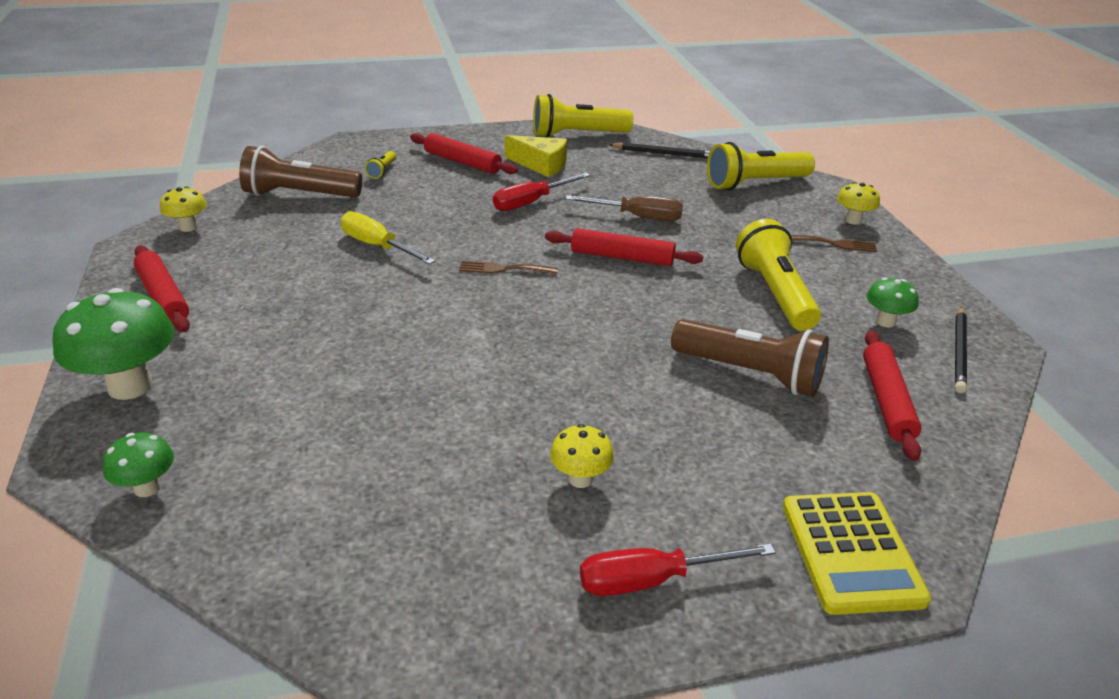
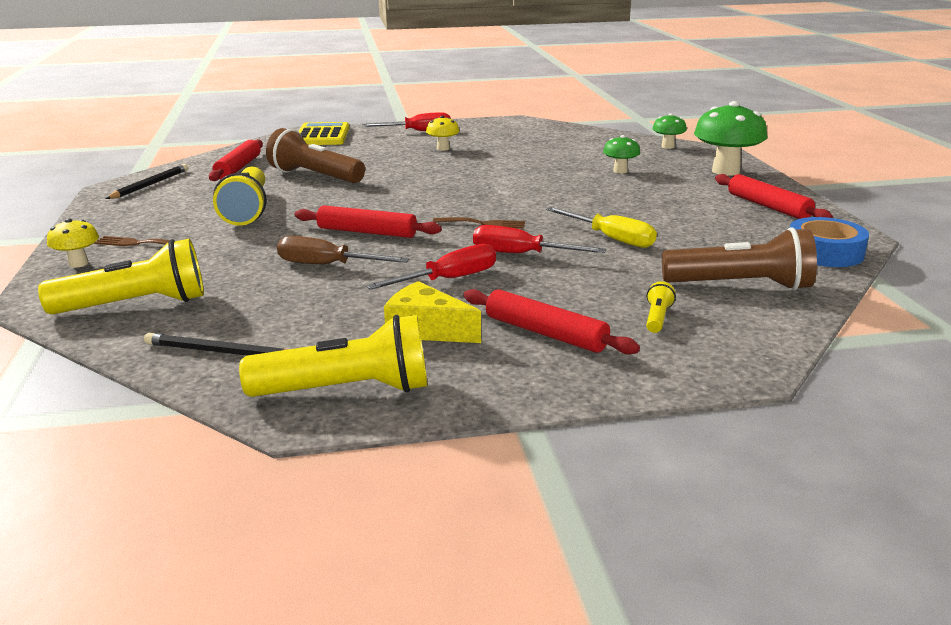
camera: 175 degrees left, 10 degrees down
yellow mushroom [160,187,207,232] -> blue tape [790,217,869,267]
green mushroom [867,277,919,327] -> green mushroom moved to [603,135,640,173]
none -> red screwdriver [473,225,606,253]

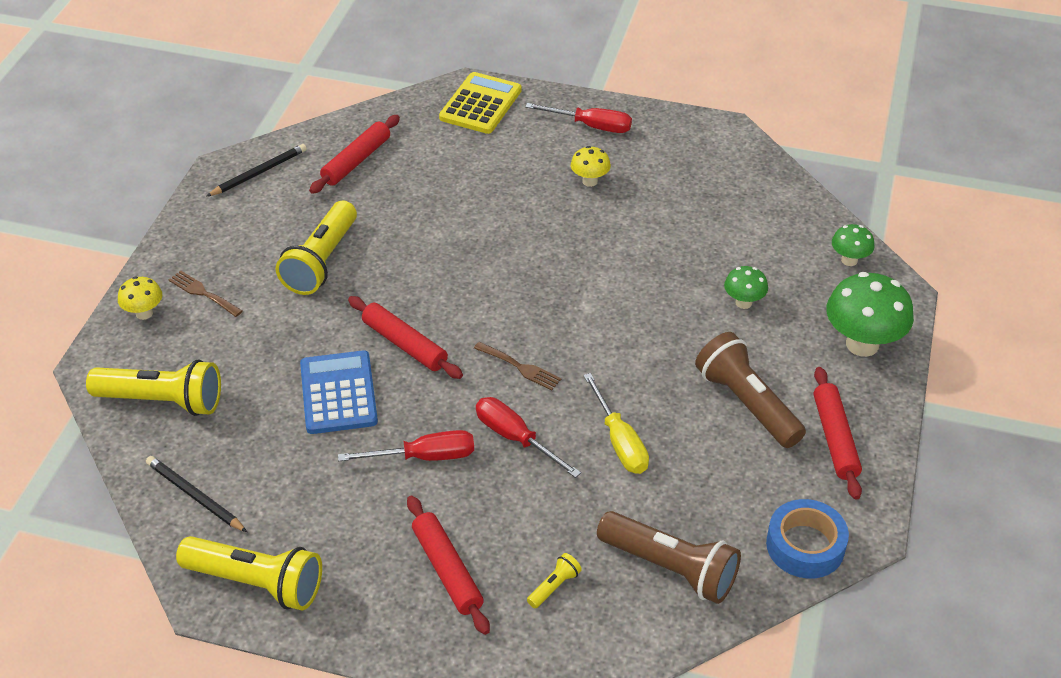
camera: 25 degrees right, 20 degrees up
brown flashlight [266,128,365,183] -> brown flashlight moved to [695,332,806,448]
brown screwdriver [277,236,410,264] -> blue calculator [300,350,378,434]
yellow cheese [384,281,481,343] -> none

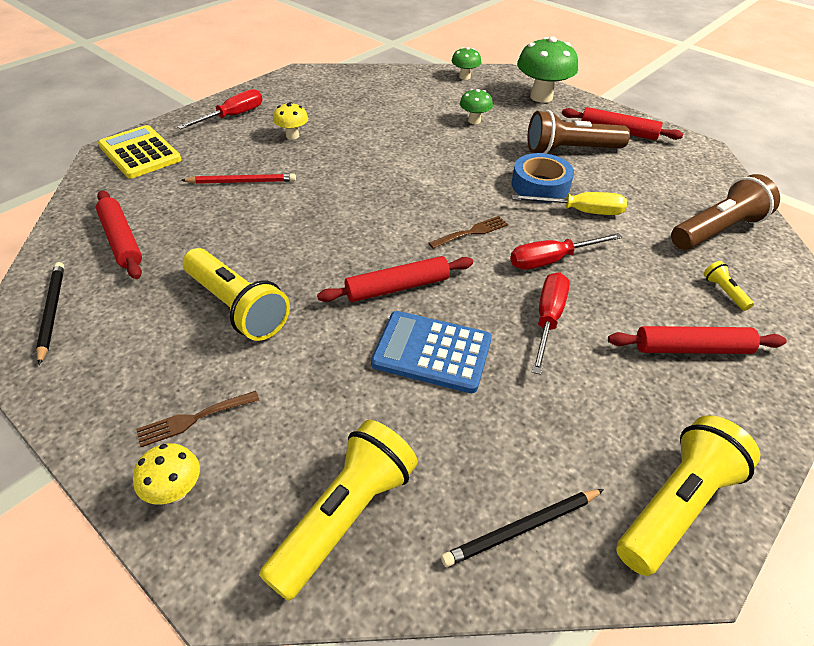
camera: 65 degrees left, 0 degrees up
blue tape [766,499,849,578] -> blue tape moved to [511,153,574,203]
none -> red pencil [181,173,296,184]

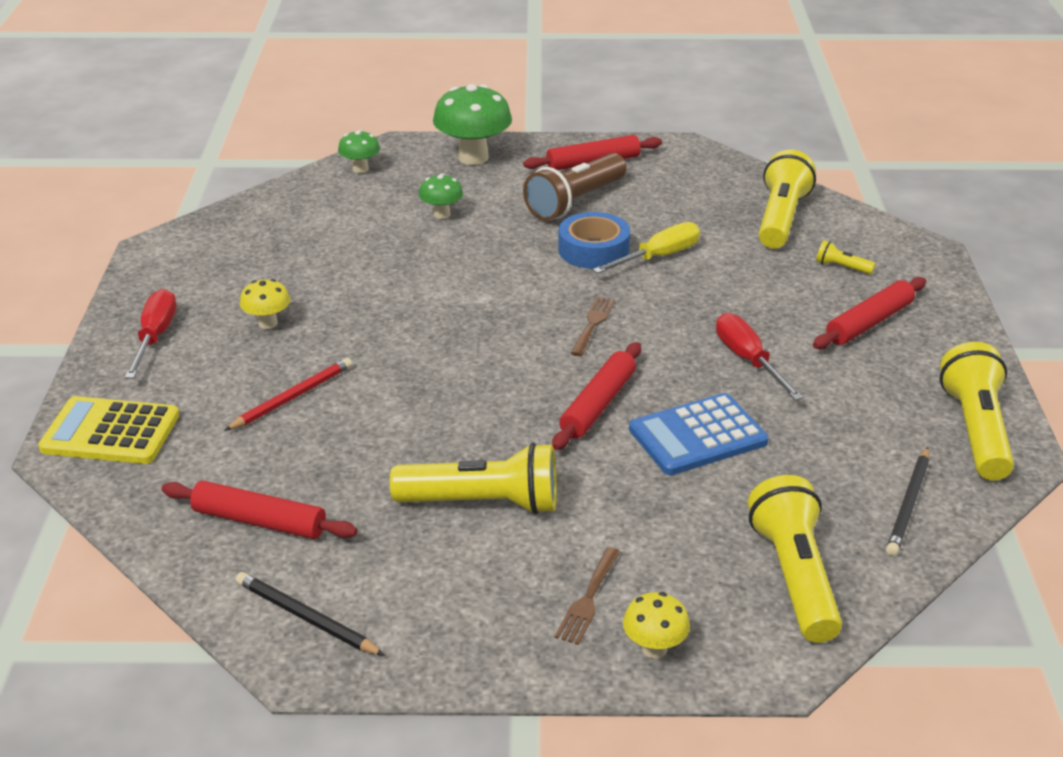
camera: 40 degrees left, 10 degrees down
red screwdriver [510,233,622,270] -> none
brown flashlight [671,174,780,250] -> yellow flashlight [759,149,816,249]

